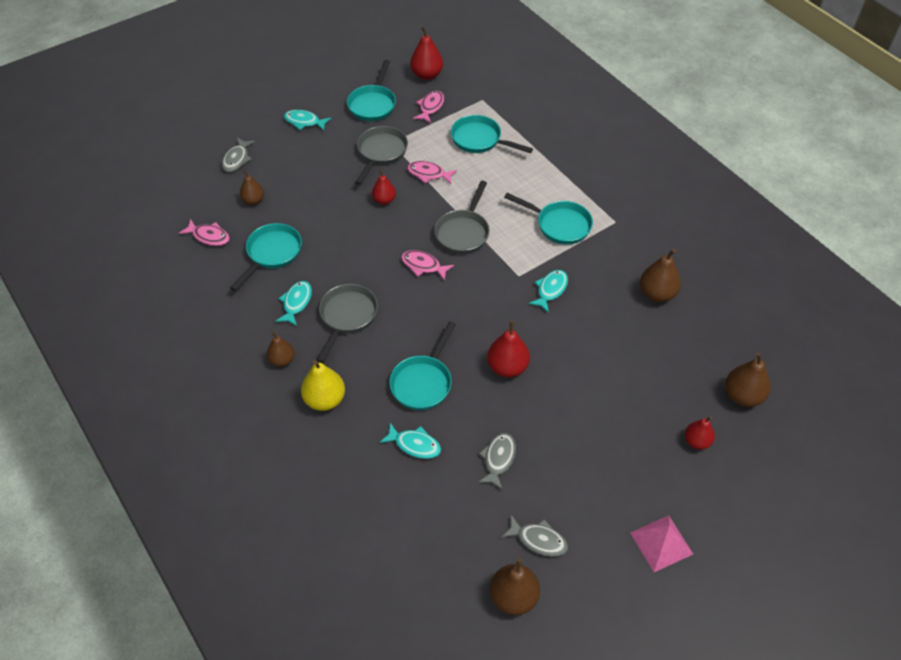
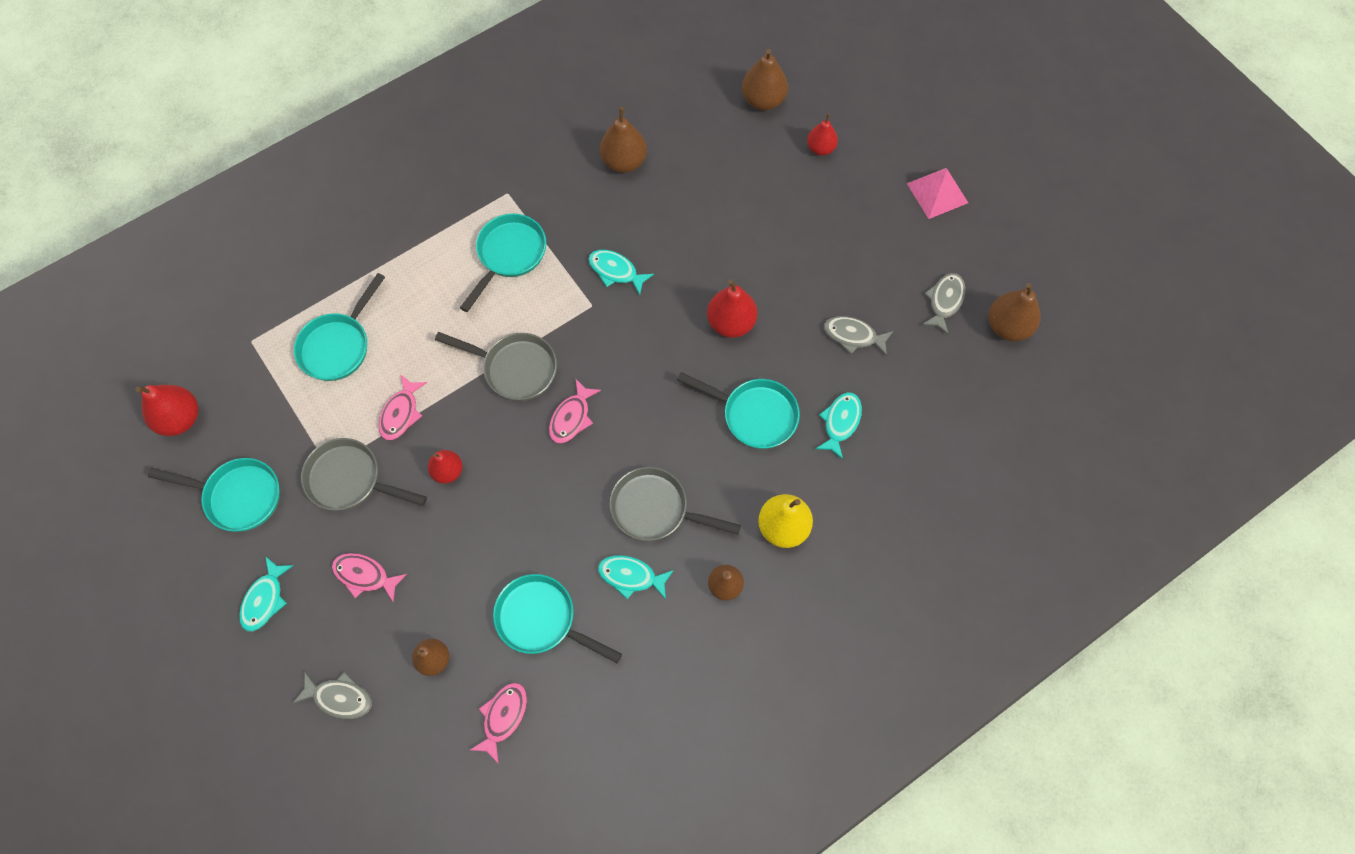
camera: 90 degrees left, 15 degrees up
pink fish [413,91,444,123] -> pink fish moved to [332,553,407,602]

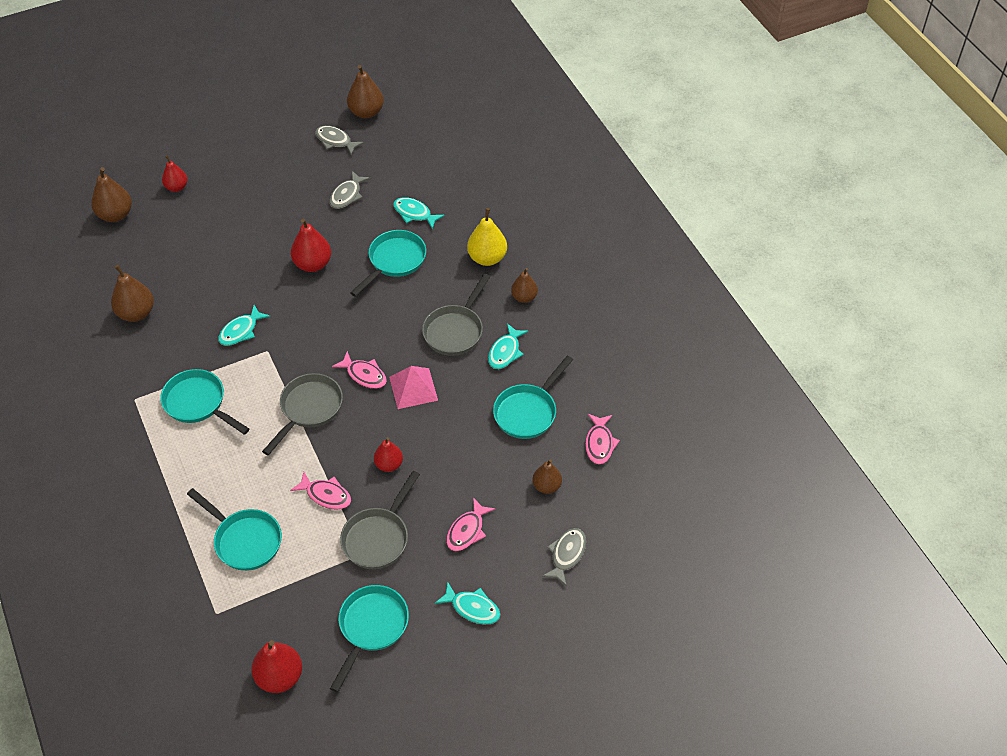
camera: 80 degrees left, 15 degrees down
pink fish [470,683,527,763] -> pink fish turned 120 degrees counterclockwise [585,414,620,465]
pink pyramid [907,168,968,219] -> pink pyramid moved to [389,366,438,409]

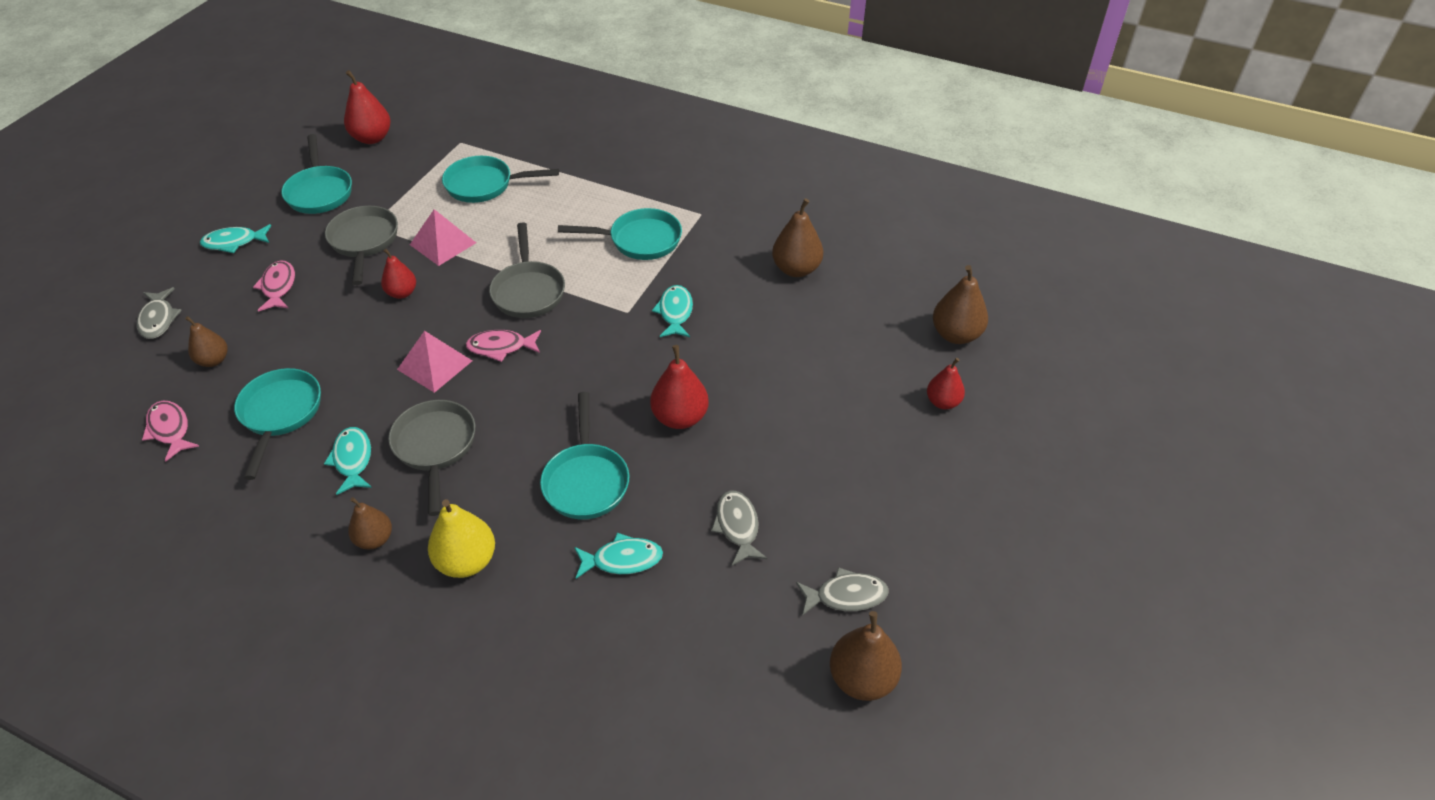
camera: 140 degrees right, 5 degrees down
pink fish [290,472,351,510] -> pink pyramid [410,209,476,266]

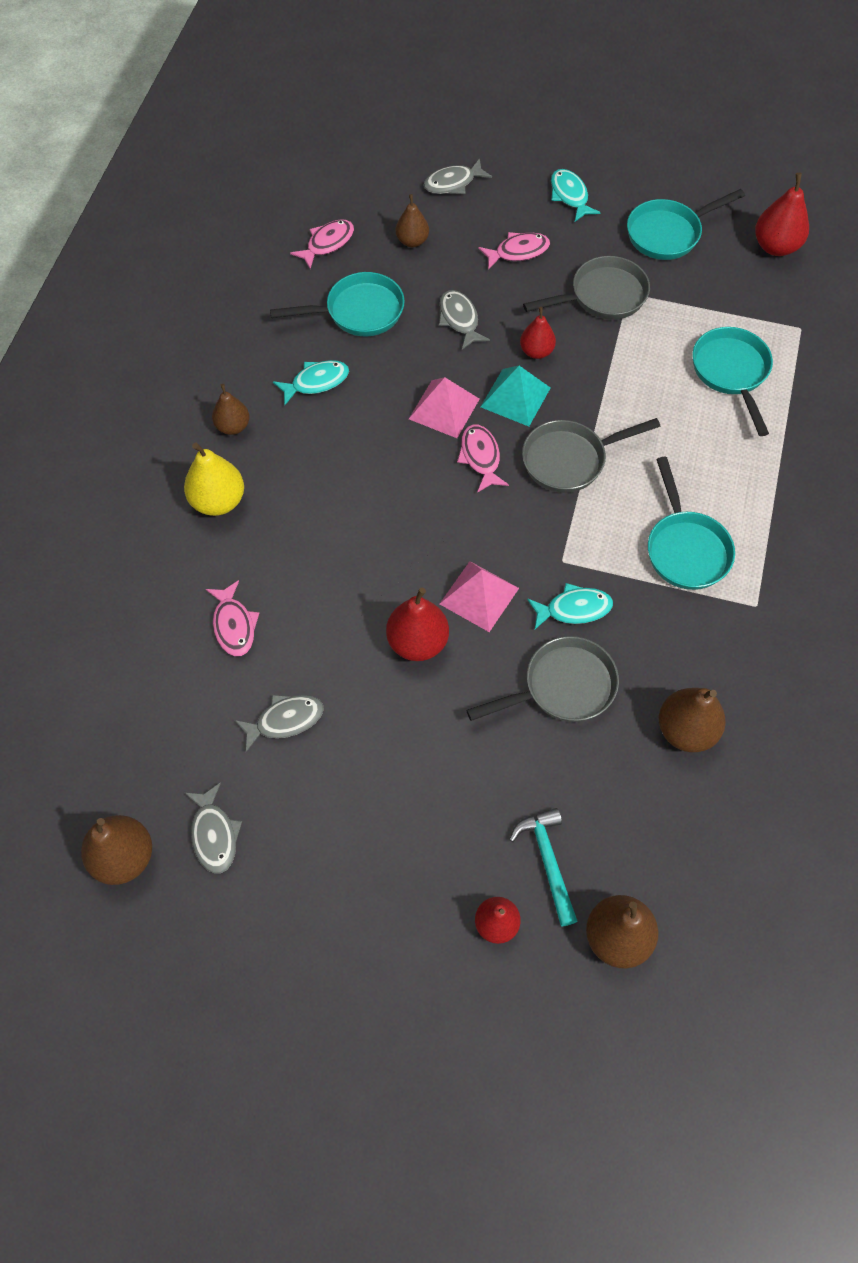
camera: 80 degrees right, 15 degrees up
grey pan [388,400,475,516] -> grey pan moved to [466,636,619,722]
pink pyramid [410,209,476,266] -> pink pyramid moved to [440,561,519,632]
turquoise pan [540,392,629,519] -> none
turquoise fish [574,533,663,579] -> pink fish [206,580,259,657]
none -> grey fish [439,290,490,350]
none -> turquoise pyramid [481,366,550,427]
none -> turquoise hammer [509,808,577,926]

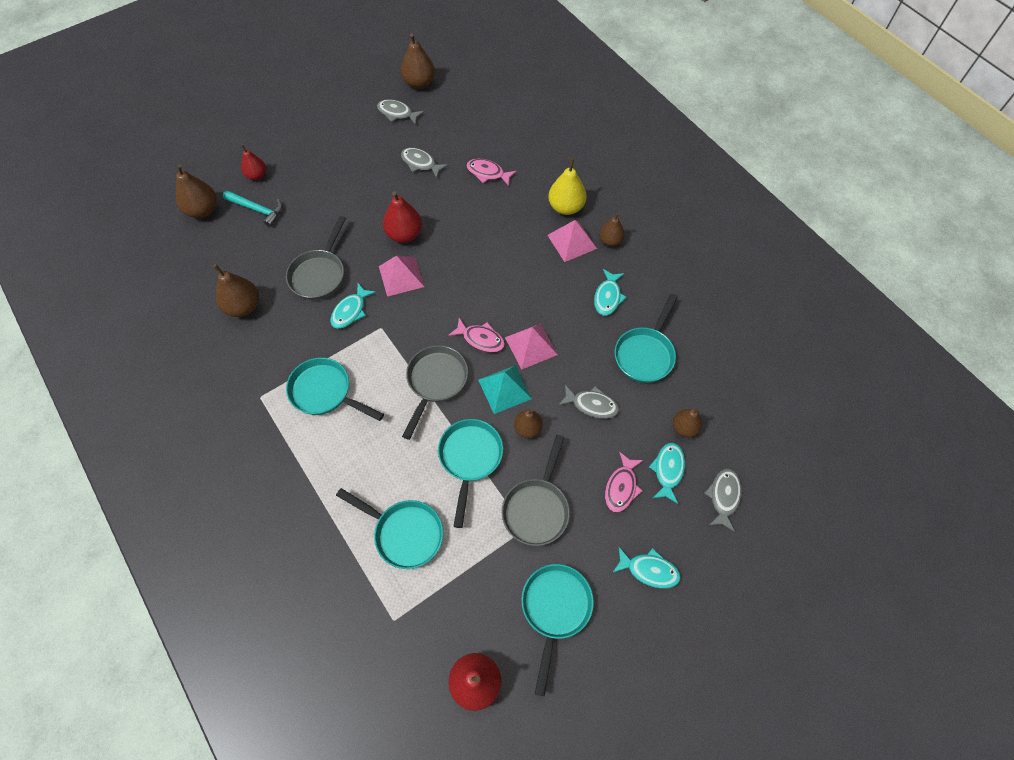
camera: 130 degrees right, 0 degrees up
grey fish [234,695,324,752] -> grey fish turned 105 degrees clockwise [401,148,448,179]
pink fish [290,219,354,269] -> none
red pear [520,307,556,359] -> brown pear [514,409,543,438]
none -> turquoise pan [438,419,503,528]
none -> pink pyramid [547,220,597,262]
none -> turquoise fish [649,443,685,504]

